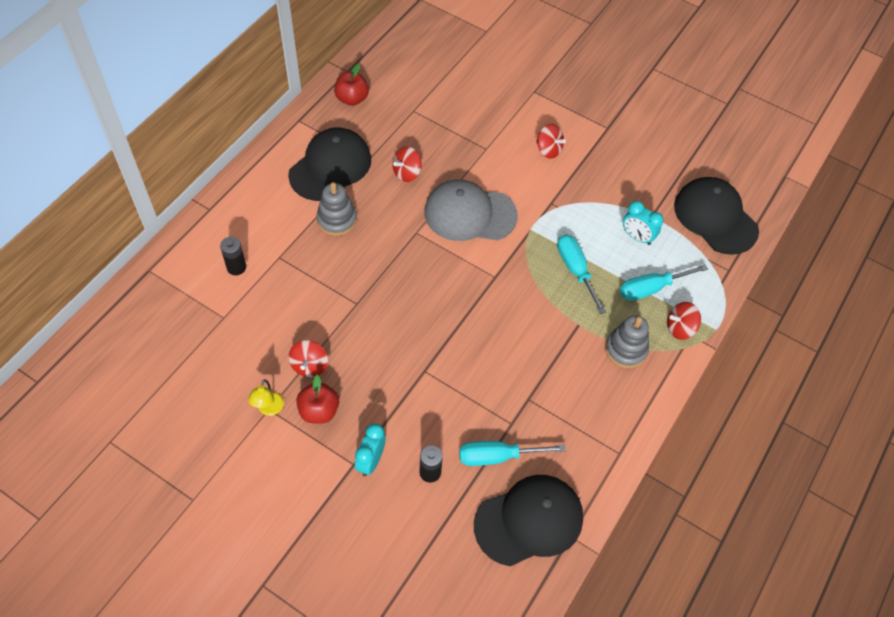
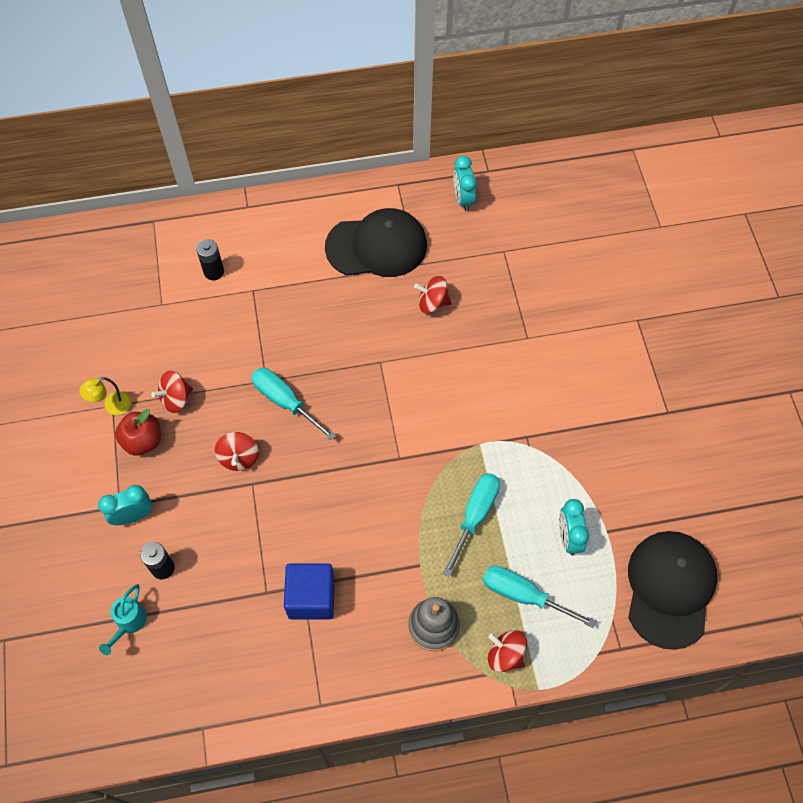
camera: 50 degrees right, 5 degrees up
grey stacking toy [316,182,357,236] -> none
red apple [334,64,369,106] -> turquoise clock [453,156,477,211]
grey cap [424,179,518,241] -> none
turquoise screwdriver [459,441,566,466] -> turquoise screwdriver moved to [252,368,336,441]
black cap [474,475,583,566] -> none
red spinning top [537,124,566,159] -> red spinning top moved to [215,432,259,471]
none -> turquoise watering can [99,584,147,655]
none -> blue cube [284,564,335,620]

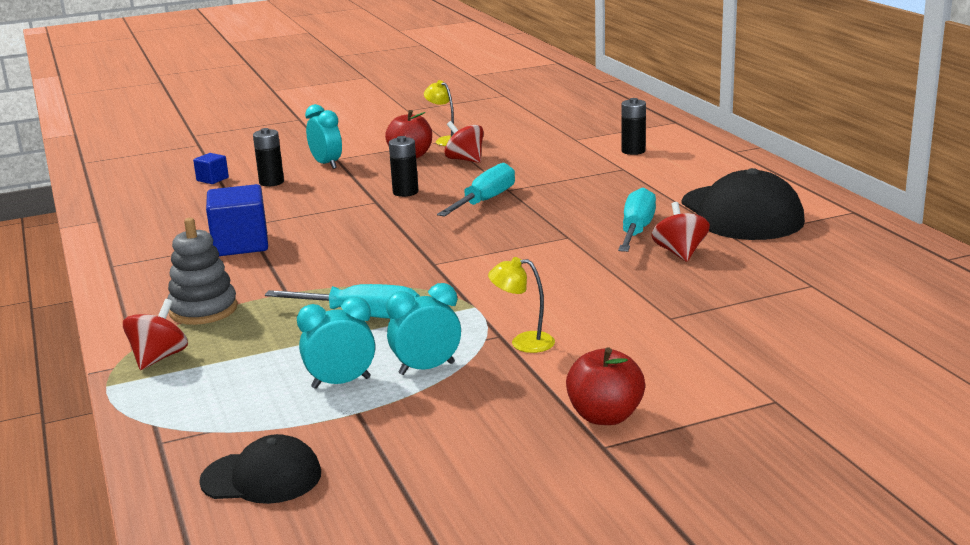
camera: 80 degrees right, 40 degrees down
turquoise watering can [99,584,147,655] -> blue cube [193,153,229,184]
red spinning top [215,432,259,471] -> black battery [389,136,419,197]
turquoise clock [453,156,477,211] -> turquoise clock moved to [386,283,461,375]
turquoise screwdriver [483,566,596,628] -> turquoise screwdriver moved to [618,188,656,252]
black cap [628,531,717,650] -> black cap [199,434,321,504], size x0.57
none -> yellow lamp [488,257,555,353]
none -> red apple [566,347,645,425]

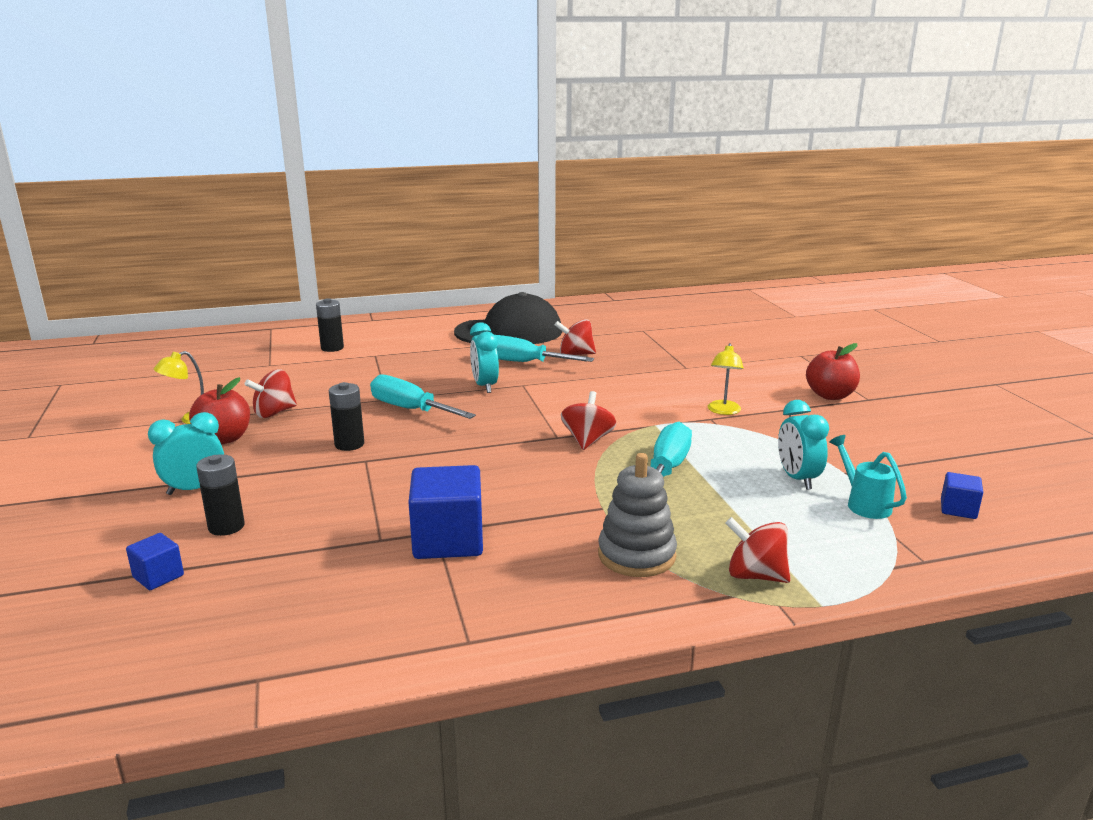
camera: 85 degrees left, 0 degrees up
black cap [199,434,321,504] -> blue cube [941,472,983,519]
turquoise clock [386,283,461,375] -> turquoise clock moved to [470,322,499,393]
none -> red spinning top [561,391,616,450]
none -> turquoise watering can [829,435,907,519]

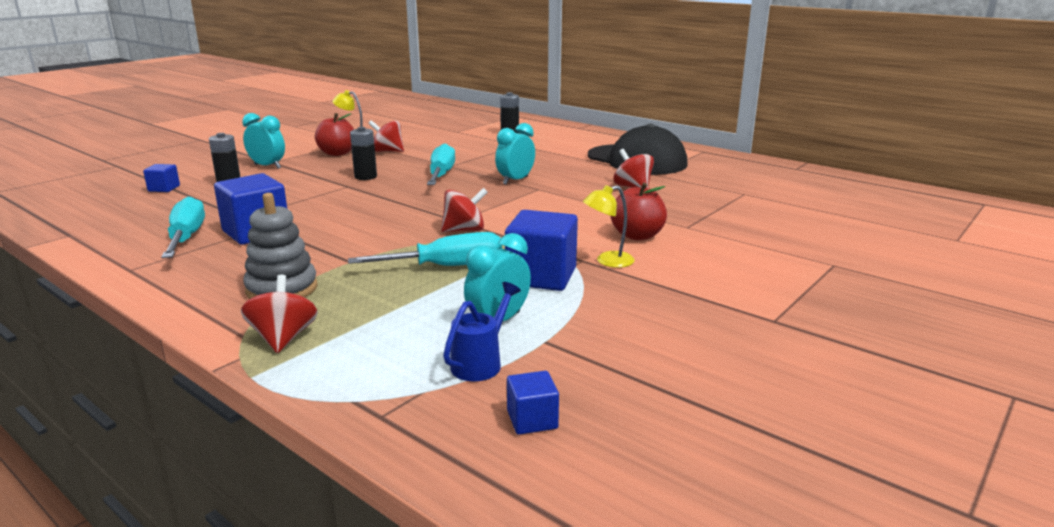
camera: 55 degrees right, 0 degrees up
turquoise screwdriver [495,335,594,362] -> turquoise screwdriver moved to [161,196,205,258]
red apple [806,343,860,400] -> red apple moved to [611,183,667,240]
turquoise watering can [829,435,907,519] -> blue watering can [443,282,521,381]
none -> blue cube [505,210,578,291]

